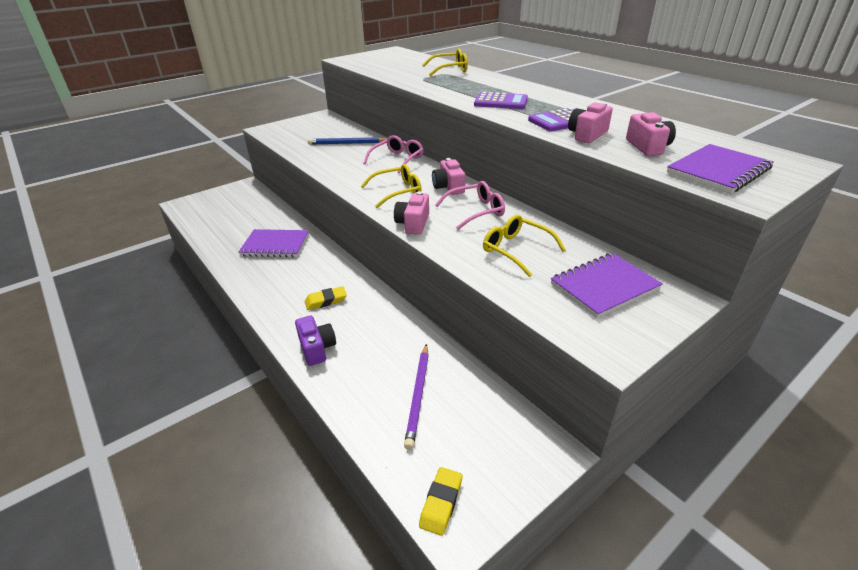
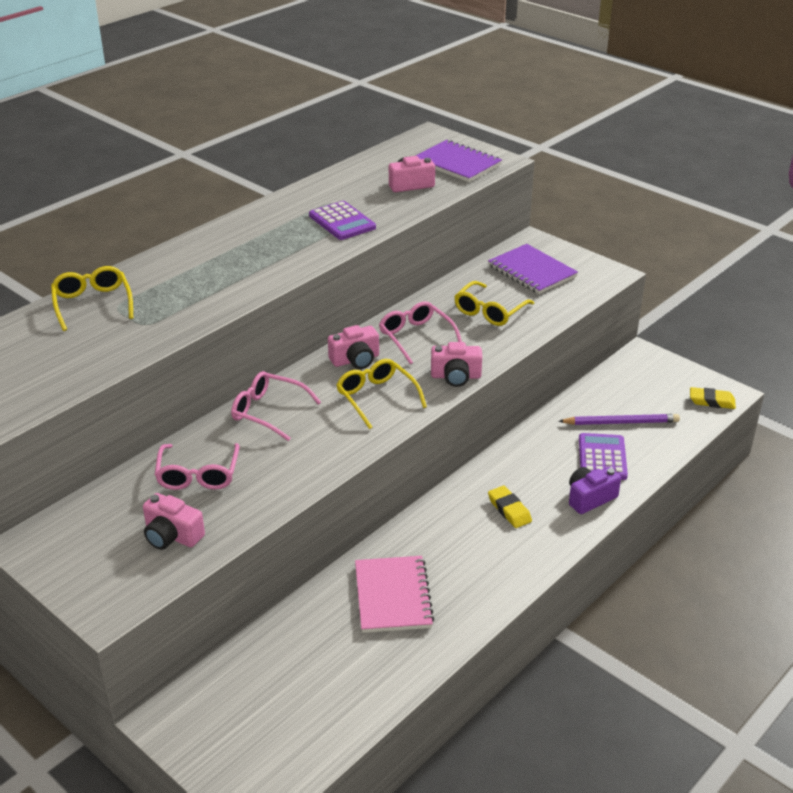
camera: 100 degrees left, 0 degrees up
purple notebook [238,229,309,257] -> pink notebook [355,556,434,633]
blue pencil [308,137,386,145] -> pink glasses [155,443,240,490]
purple calculator [474,92,528,109] -> purple calculator moved to [579,433,628,480]
pink camera [568,102,613,143] -> pink camera moved to [143,493,205,550]

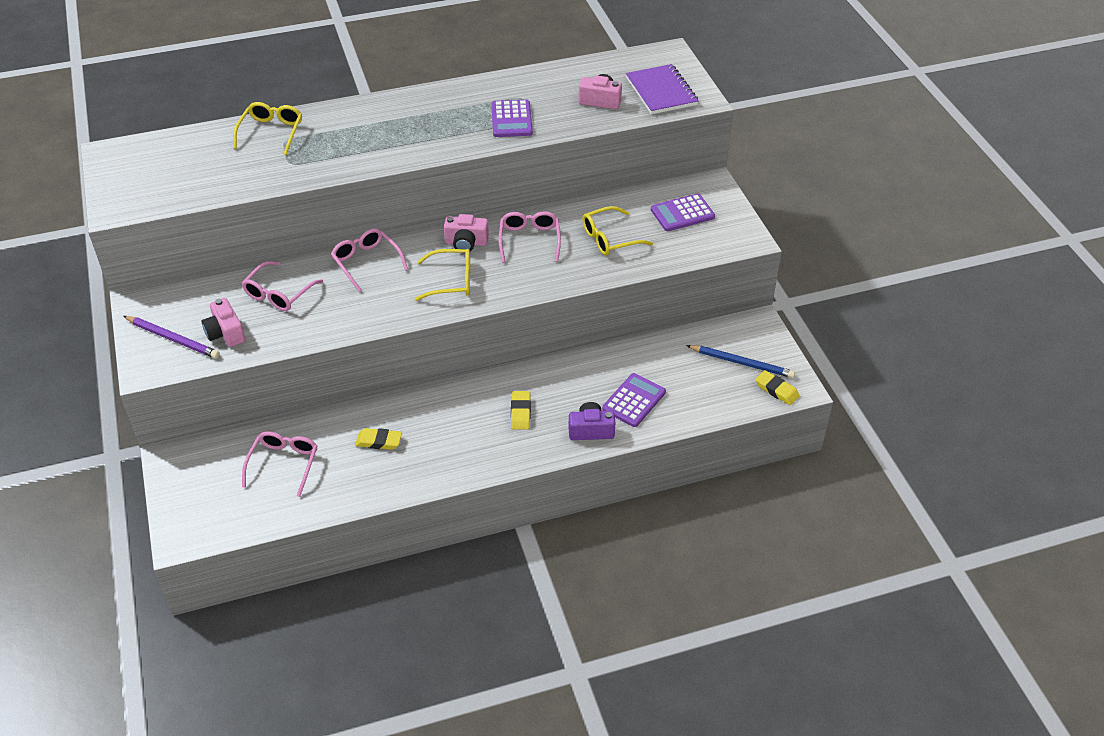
camera: 30 degrees right, 10 degrees up
yellow glasses [336,359,427,429] -> yellow glasses turned 90 degrees clockwise [415,249,470,301]
pink notebook [355,556,434,633] -> yellow eraser [355,428,402,450]
pink camera [431,342,482,387] -> none
purple notebook [488,244,578,294] -> purple calculator [651,193,715,231]
purple pencil [558,414,680,425] -> purple pencil moved to [123,316,220,359]
none -> pink glasses [242,431,317,497]
none -> blue pencil [686,345,795,378]

